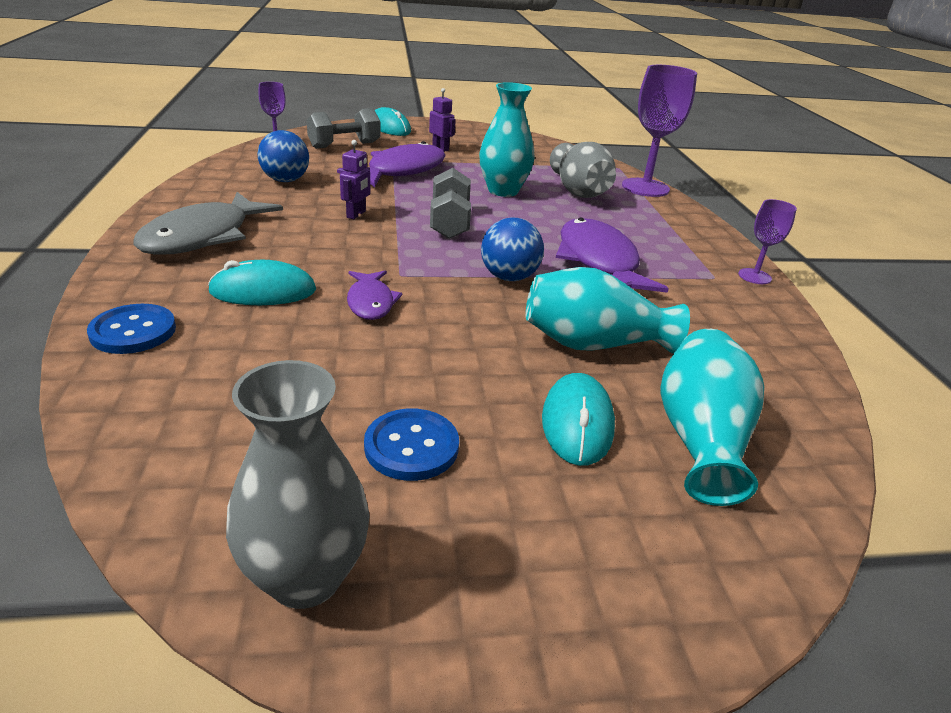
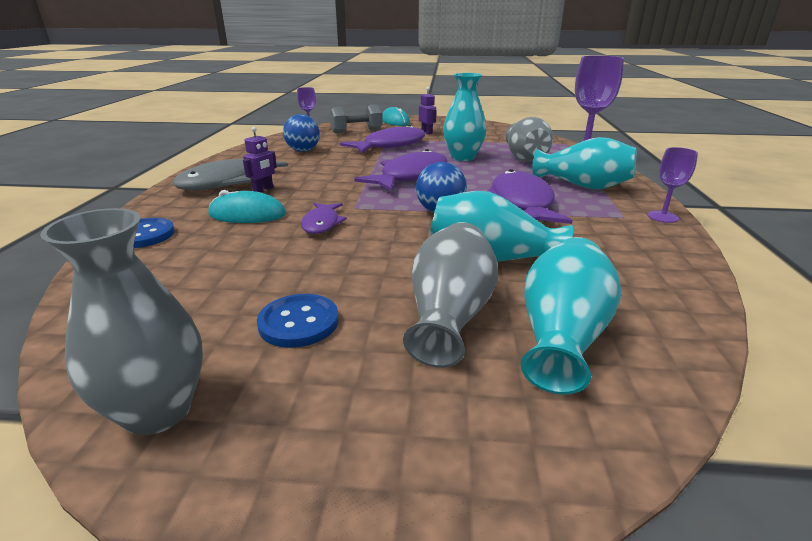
camera: 15 degrees right, 5 degrees down
purple robot [340,140,370,219] -> purple robot moved to [243,127,277,192]
grey dumbbell [430,168,471,239] -> purple fish [354,149,448,192]
turquoise mouse [542,373,615,466] -> grey vase [403,222,498,368]
none -> turquoise vase [532,137,637,190]

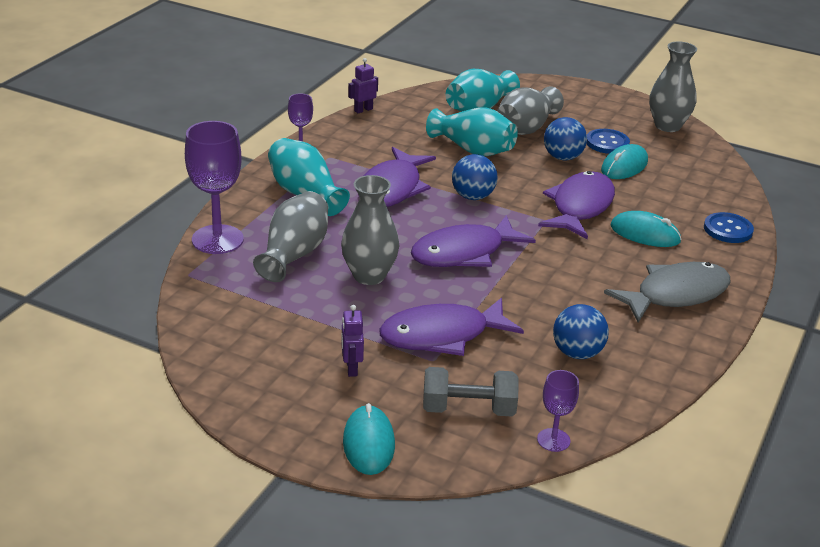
camera: 160 degrees left, 5 degrees up
purple robot [243,127,277,192] -> purple robot moved to [348,58,378,113]
purple fish [301,203,347,234] -> purple fish [538,171,615,239], size x1.84
turquoise vase [443,73,486,161] -> grey vase [341,175,399,285]
none -> blue ball [544,117,587,161]
none -> turquoise mouse [601,144,648,179]

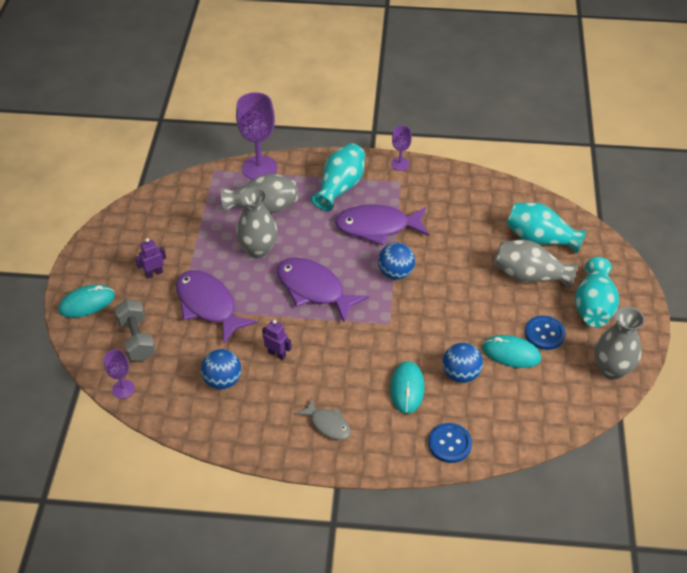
camera: 70 degrees right, 15 degrees up
purple robot [348,58,378,113] -> purple robot moved to [262,320,291,360]
turquoise vase [426,107,518,156] -> turquoise vase moved to [575,257,619,327]
purple fish [538,171,615,239] -> none
blue ball [544,117,587,161] -> blue ball moved to [443,343,483,383]
grey fish [604,262,730,323] -> grey fish [296,398,351,440], size x0.54

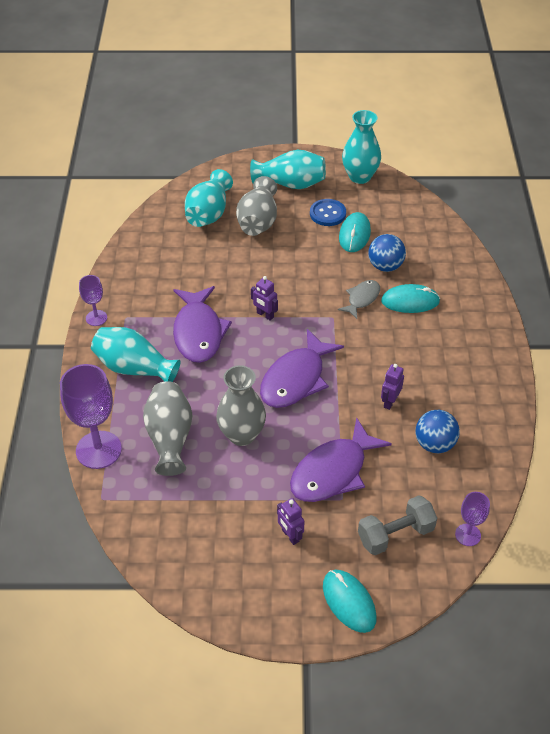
camera: 95 degrees left, 0 degrees up
grey fish [296,398,351,440] -> grey fish moved to [338,280,380,319]
blue ball [378,243,415,280] -> purple robot [251,276,278,321]
blue button [428,423,472,463] -> none
grey vase [594,306,644,380] -> turquoise vase [342,110,381,184]

